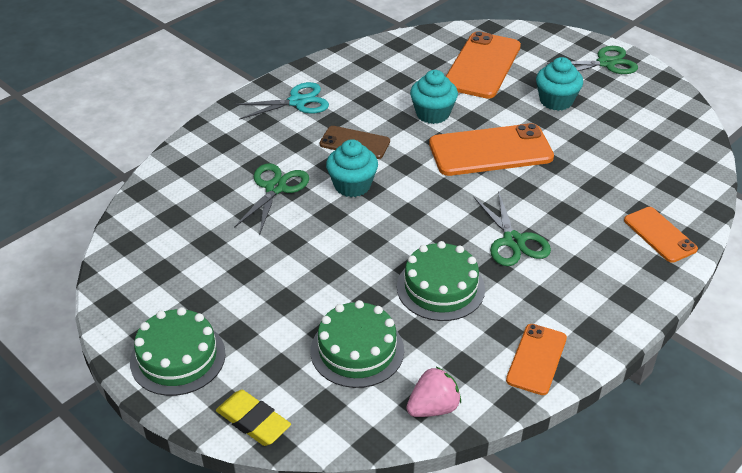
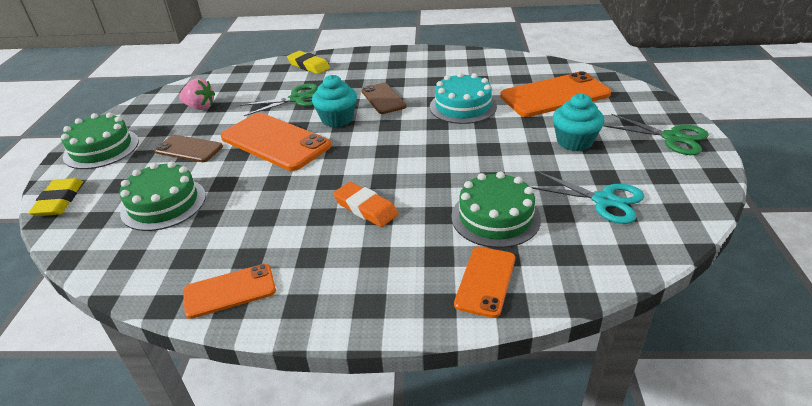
camera: 50 degrees right, 5 degrees down
turquoise scissors [234,82,329,120] -> turquoise scissors moved to [531,171,644,224]
green cake [397,241,485,321] -> green cake moved to [451,171,541,248]
pink strawberry [406,366,461,417] -> pink strawberry moved to [179,78,215,110]
turquoise cupcake [410,70,458,124] -> turquoise cake [430,72,497,124]
orange phone [429,123,554,176] -> orange phone moved to [221,113,331,171]
green scissors [474,191,551,266] -> orange eraser [333,182,398,227]
none -> brown phone [154,135,223,162]
none -> yellow eraser [287,51,330,74]

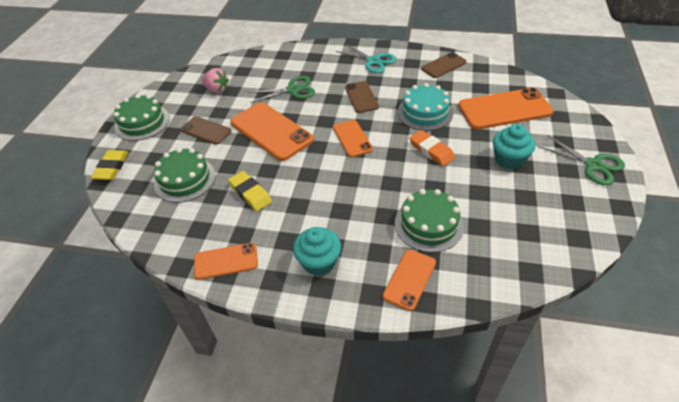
camera: 10 degrees right, 10 degrees up
yellow eraser [287,51,330,74] -> yellow eraser moved to [228,171,272,211]
turquoise cupcake [312,75,357,127] -> turquoise cupcake moved to [293,227,341,276]
orange eraser [333,182,398,227] -> orange eraser moved to [409,130,455,166]
turquoise scissors [531,171,644,224] -> turquoise scissors moved to [335,43,396,73]
none -> orange phone [333,120,373,157]
none -> brown phone [421,52,467,78]

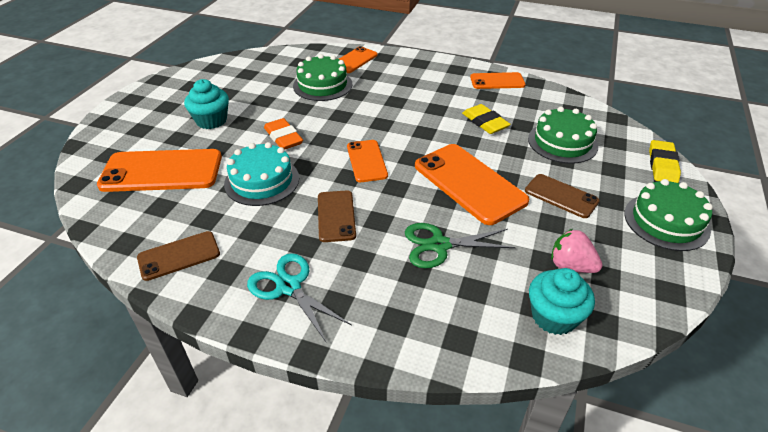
camera: 175 degrees left, 5 degrees down
turquoise cupcake [293,227,341,276] -> turquoise cupcake moved to [529,268,595,335]
green scissors [538,135,625,185] -> none

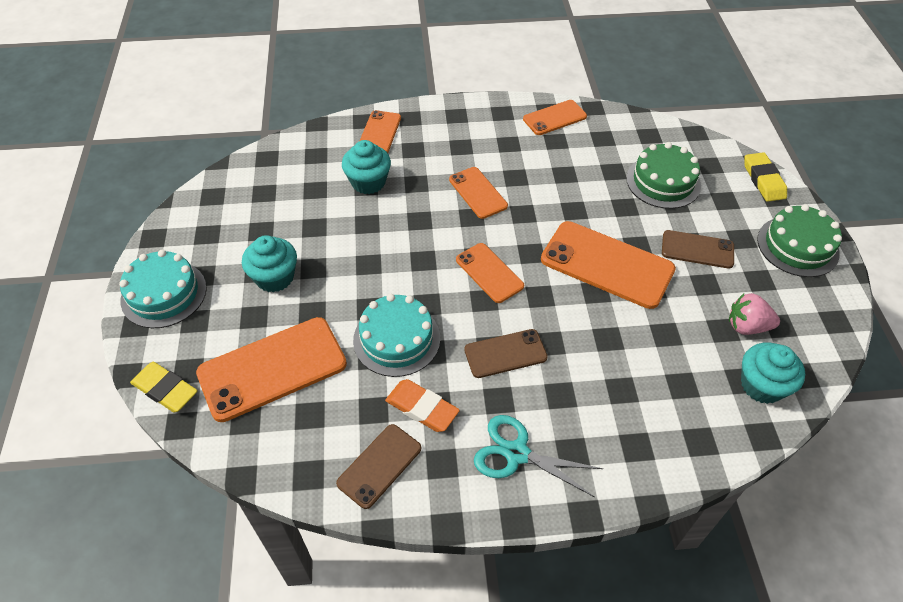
camera: 25 degrees left, 10 degrees up
orange eraser [264,118,303,150] -> orange eraser moved to [385,379,460,432]
green cake [293,54,352,101] -> turquoise cupcake [342,140,391,194]
brown phone [318,190,356,242] -> brown phone turned 75 degrees counterclockwise [464,329,548,378]
green scissors [405,223,516,268] -> none
yellow eraser [462,104,511,134] -> yellow eraser moved to [130,362,198,413]
none -> turquoise cake [119,250,207,328]
none -> orange phone [449,167,508,219]

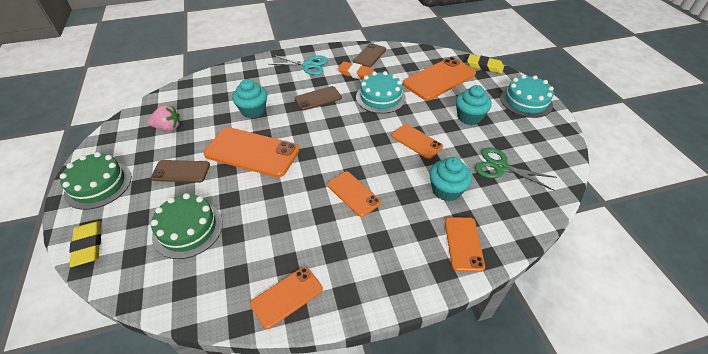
camera: 170 degrees right, 5 degrees down
orange phone [456,243,524,303] -> orange phone moved to [391,124,443,159]
turquoise cupcake [741,342,805,404] -> turquoise cupcake moved to [232,79,267,118]
none -> green scissors [475,147,557,191]

